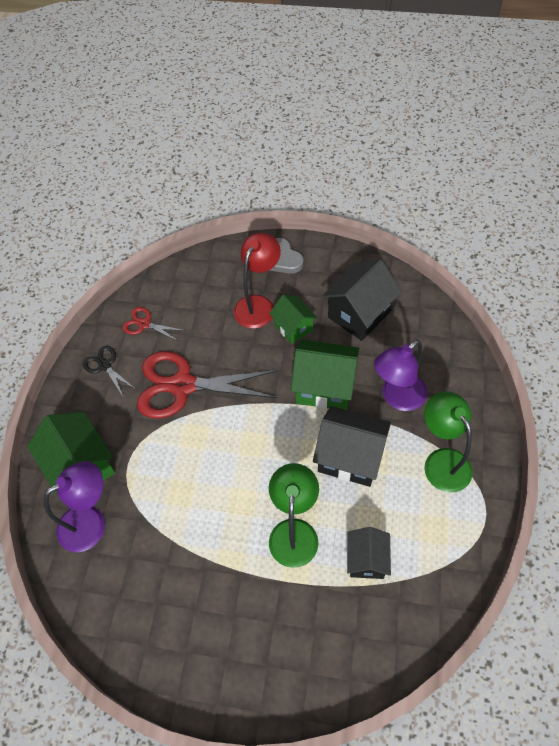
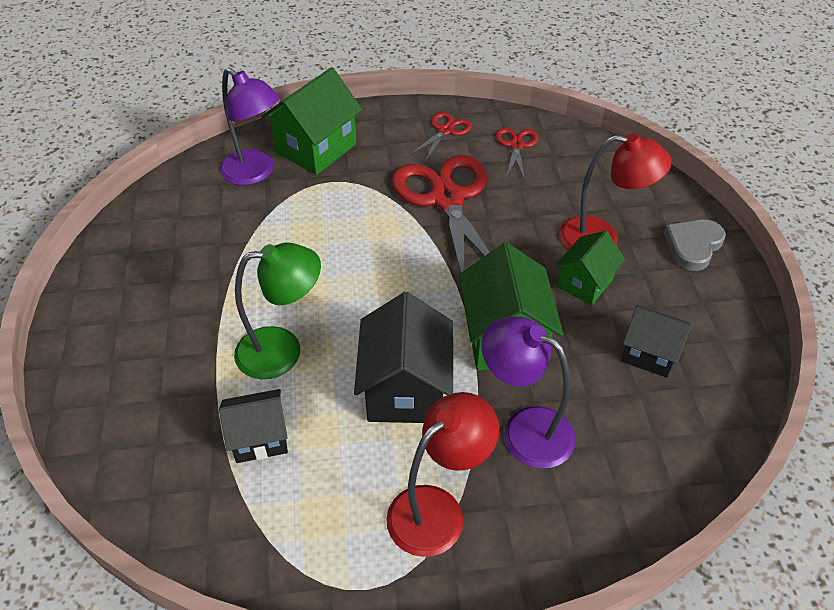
camera: 70 degrees right, 10 degrees down
black scissors [83,346,135,398] -> red scissors [410,112,472,162]
black house [322,260,402,341] -> black house [621,305,691,378], size x0.62
green lamp [424,391,473,492] -> red lamp [386,392,499,557]

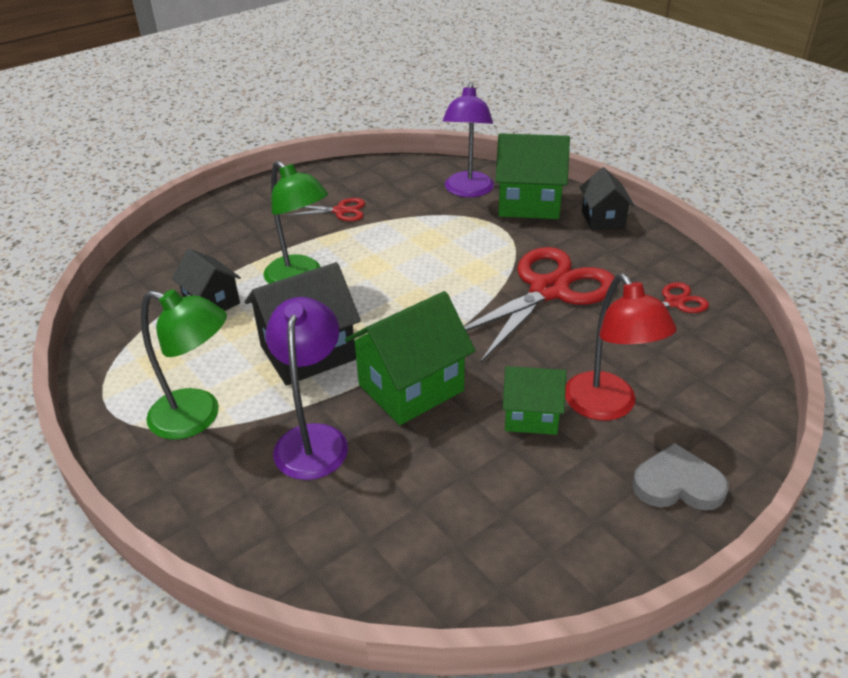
camera: 60 degrees right, 10 degrees down
red lamp [386,392,499,557] -> green lamp [141,289,227,440]
red scissors [410,112,472,162] -> red scissors moved to [287,198,365,221]
black house [621,305,691,378] -> black house moved to [579,167,634,231]

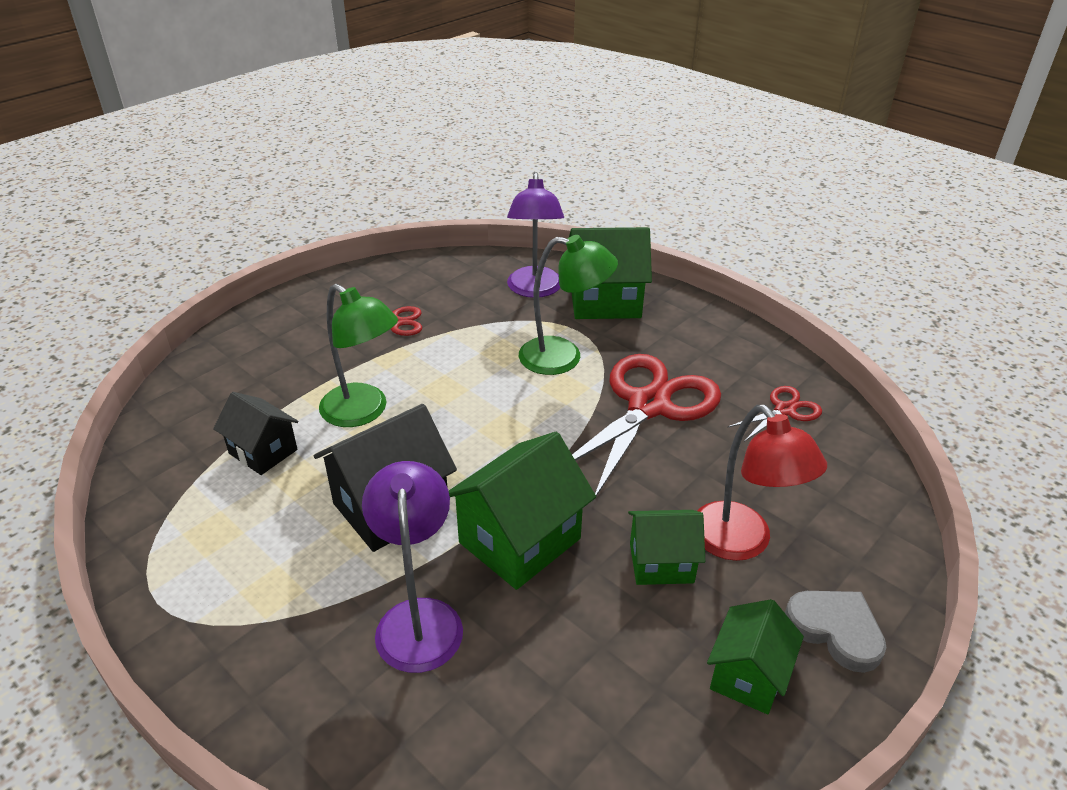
camera: 10 degrees left, 0 degrees up
green lamp [141,289,227,440] -> green lamp moved to [519,235,618,375]
black house [579,167,634,231] -> none
grey heart [632,443,729,510] -> grey heart turned 45 degrees clockwise [785,591,887,673]
none -> green house [707,599,804,714]

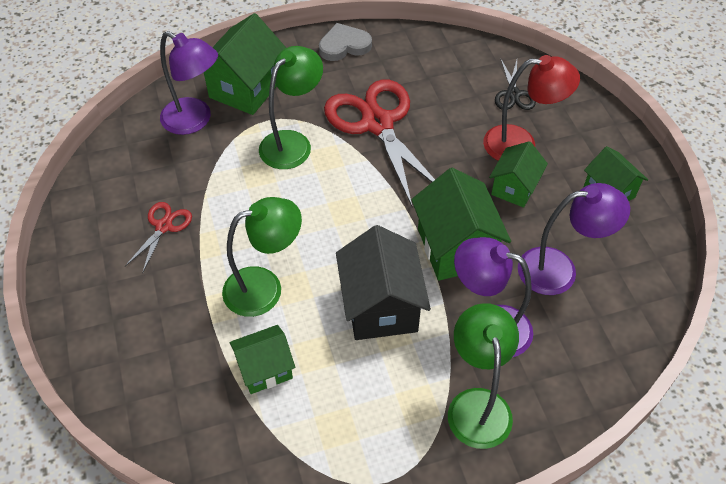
camera: 60 degrees left, 15 degrees up
black house [213,392,298,475] -> green house [229,325,295,394]
red scissors [727,386,822,442] -> none
grey heart [785,591,887,673] -> grey heart moved to [319,23,372,61]
none -> green lamp [448,303,519,449]
none -> black scissors [495,59,536,110]
none -> purple lamp [518,183,630,295]

